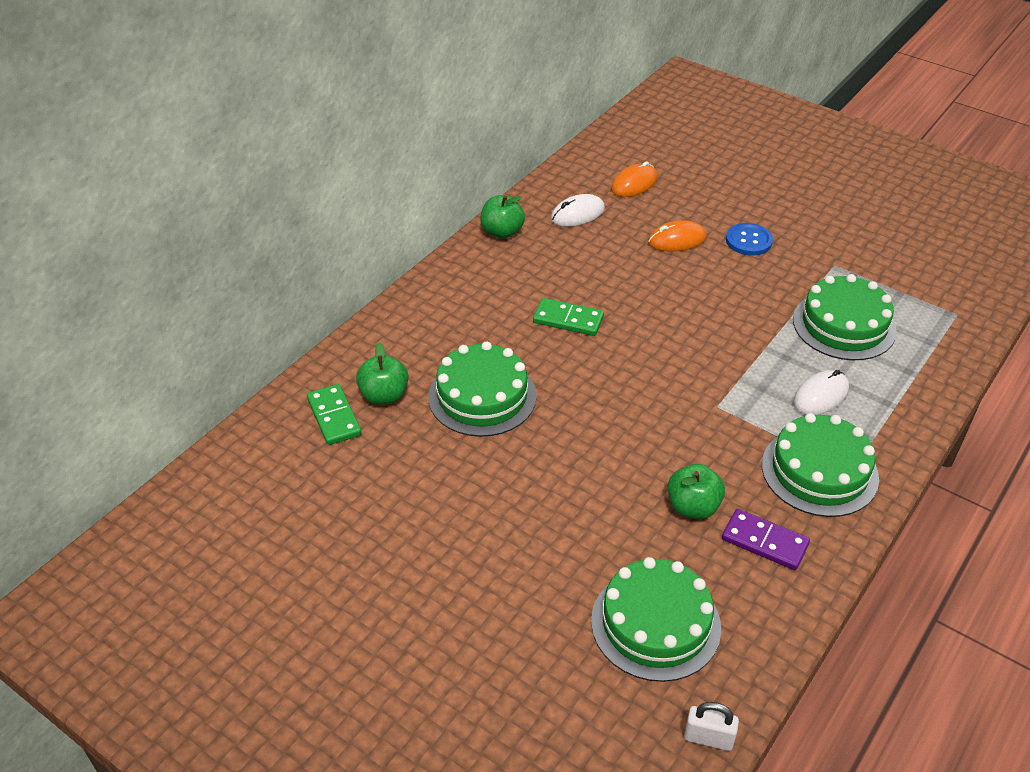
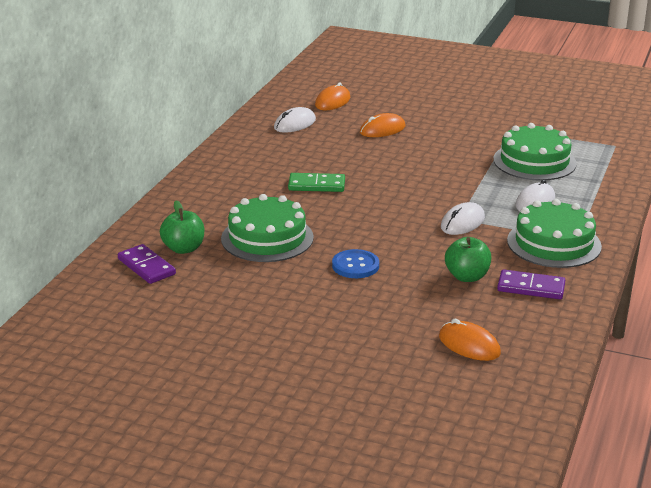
camera: 15 degrees left, 15 degrees down
green domino [307,384,362,445] -> purple domino [118,244,176,284]
green apple [480,195,525,239] -> none
green cake [591,557,721,682] -> orange mouse [439,319,501,361]
white padlock [684,702,739,751] -> none
blue button [726,223,773,256] -> blue button moved to [332,249,379,278]
none -> white mouse [441,202,485,235]

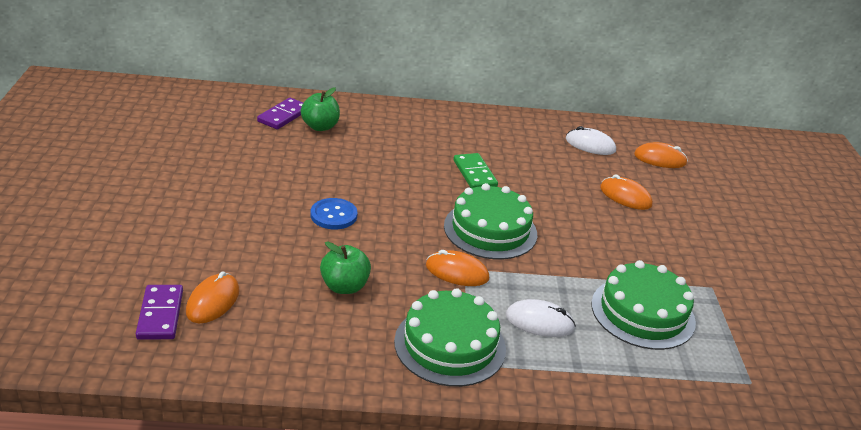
camera: 65 degrees right, 5 degrees up
green cake [221,194,314,262] -> green cake moved to [444,183,537,259]
white mouse [441,202,485,235] -> orange mouse [426,250,489,286]
purple domino [497,269,565,299] -> purple domino moved to [136,285,183,340]

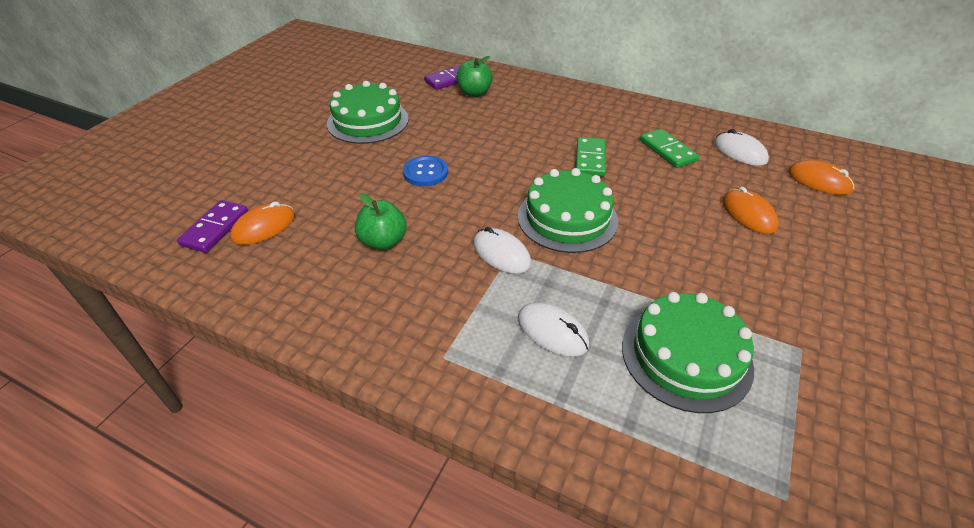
camera: 30 degrees right, 10 degrees up
green cake [394,288,506,387] -> green cake moved to [327,81,409,144]
orange mouse [426,250,489,286] -> white mouse [473,227,531,274]
none -> green domino [640,129,699,168]

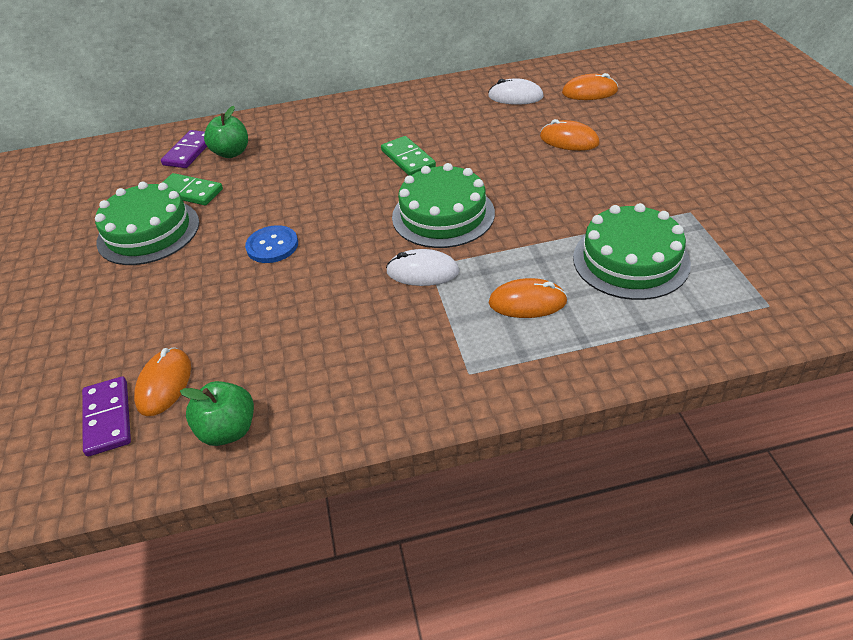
camera: 35 degrees left, 0 degrees up
green apple [355,193,407,250] -> green apple moved to [180,381,254,446]
white mouse [518,302,589,356] -> orange mouse [489,278,568,318]
green domino [640,129,699,168] -> green domino moved to [162,173,223,206]

